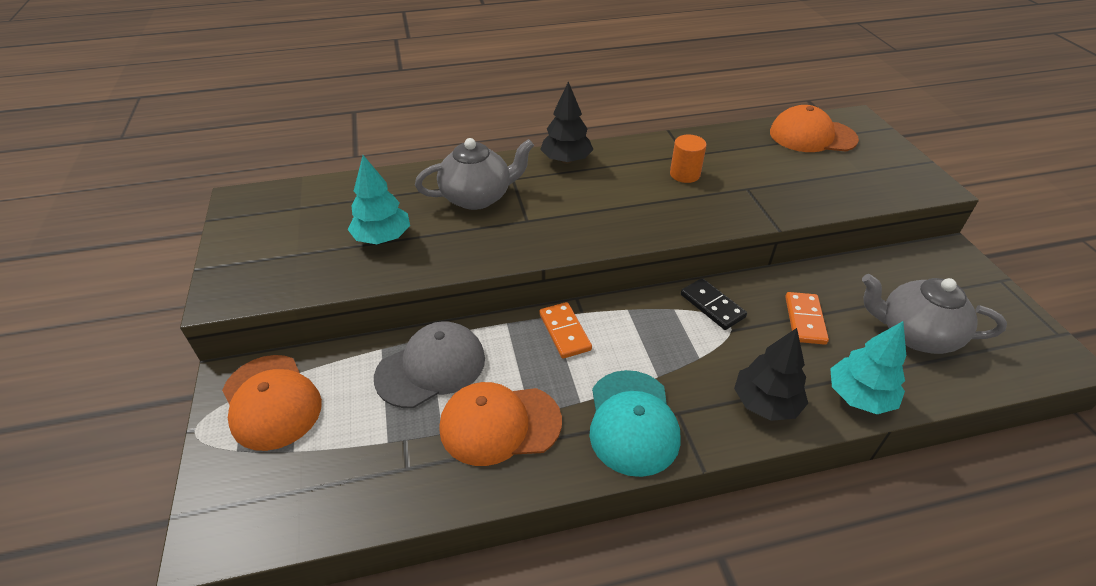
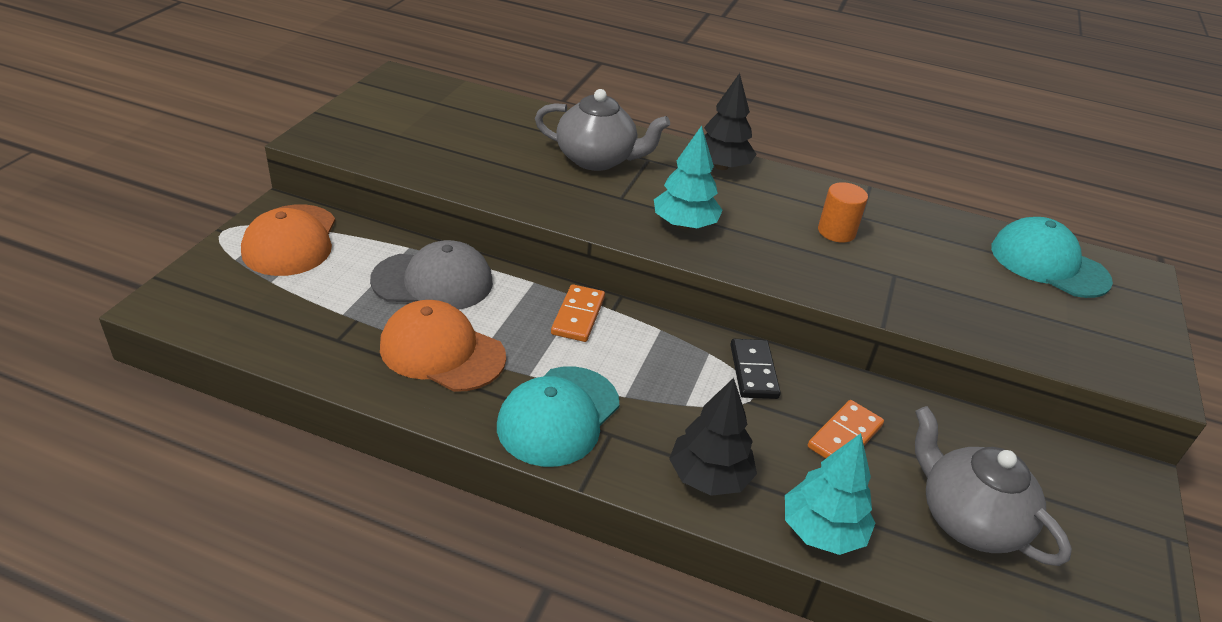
camera: 30 degrees right, 5 degrees down
turquoise tree [348,155,410,244] -> turquoise tree moved to [654,126,723,229]
orange cap [770,105,859,152] -> turquoise cap [991,217,1113,298]

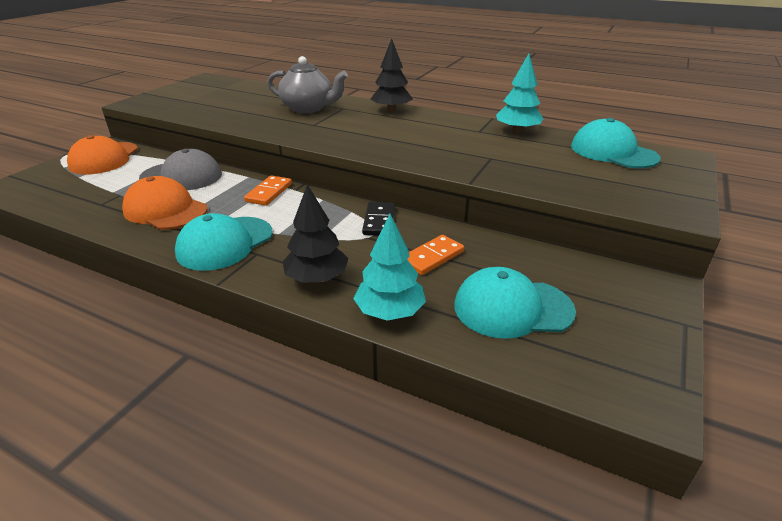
camera: 10 degrees right, 5 degrees down
turquoise tree [654,126,723,229] -> turquoise tree moved to [496,54,544,133]
orange cylinder [818,182,868,243] -> none
grey teapot [915,406,1072,566] -> turquoise cap [454,267,576,339]

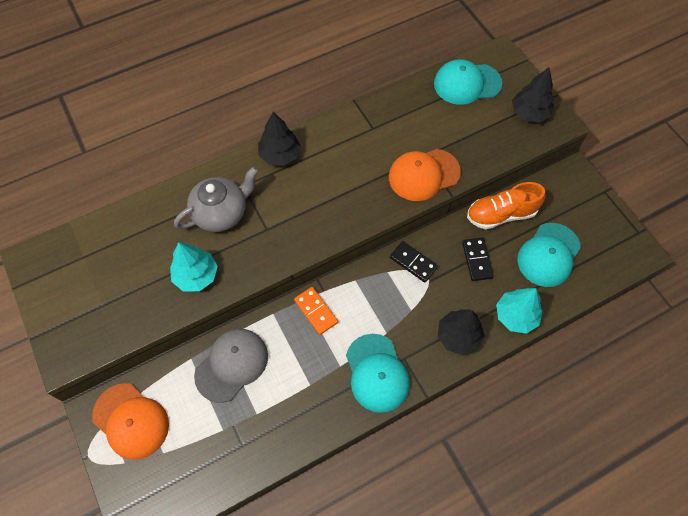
camera: 55 degrees left, 30 degrees up
orange cap [122,176,208,230] -> orange cap moved to [389,149,461,201]
orange domino [407,235,464,275] -> black domino [462,237,494,281]
turquoise tree [496,54,544,133] -> turquoise tree moved to [170,242,218,291]
none -> orange shoe [467,182,545,229]
none -> black tree [512,68,554,122]

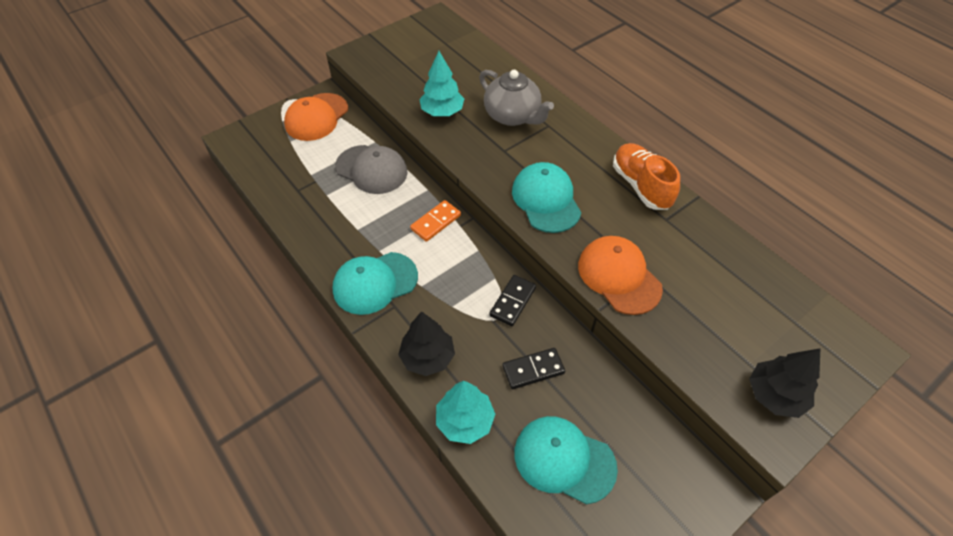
camera: 80 degrees right, 10 degrees down
black tree [258,112,301,166] -> none
turquoise cap [434,59,502,105] -> turquoise cap moved to [512,162,581,233]
orange shoe [467,182,545,229] -> orange shoe moved to [613,143,680,210]

